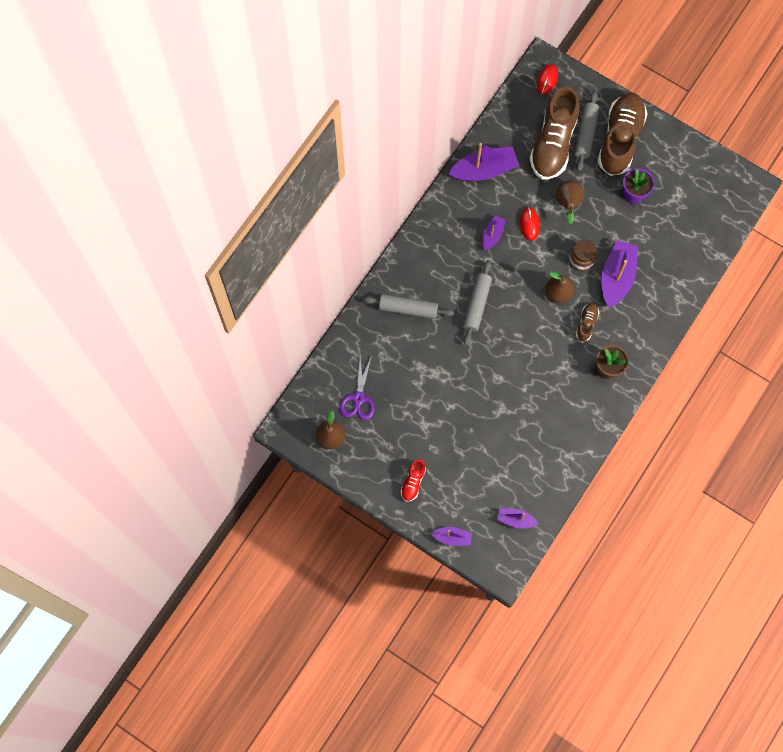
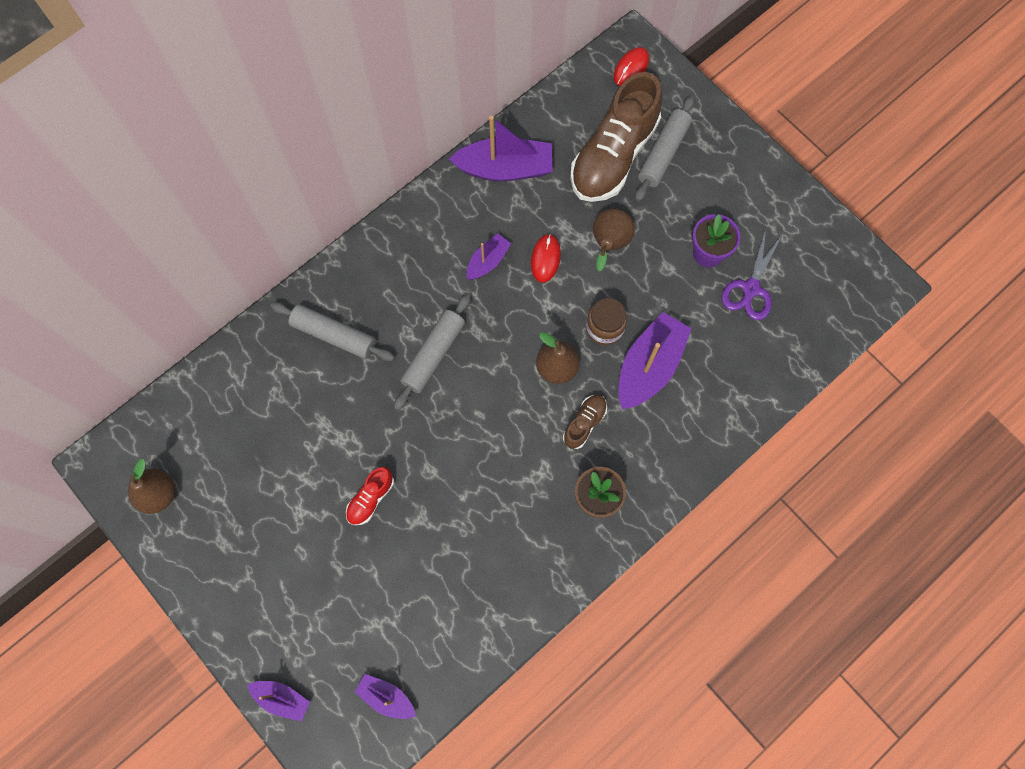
camera: 15 degrees right, 0 degrees up
purple scissors [340,355,375,420] -> purple scissors moved to [722,229,782,320]
red shoe [401,459,426,502] -> red shoe moved to [346,467,394,525]
brown shoe [598,93,647,176] -> none

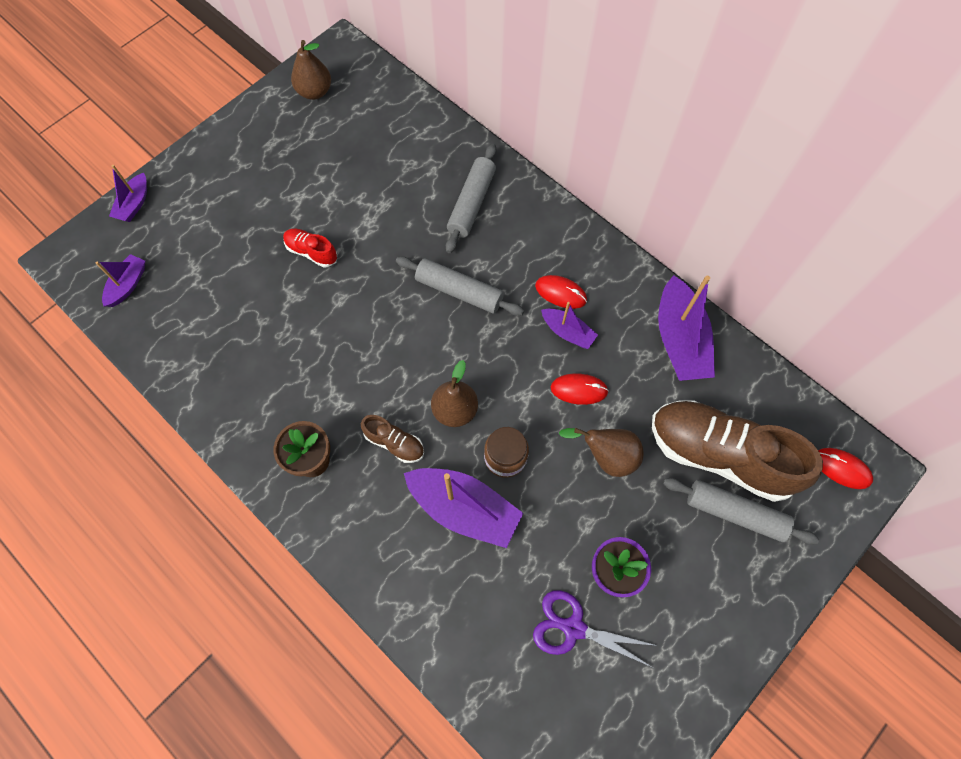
camera: 85 degrees right, 5 degrees down
none -> red mouse [535,275,587,309]

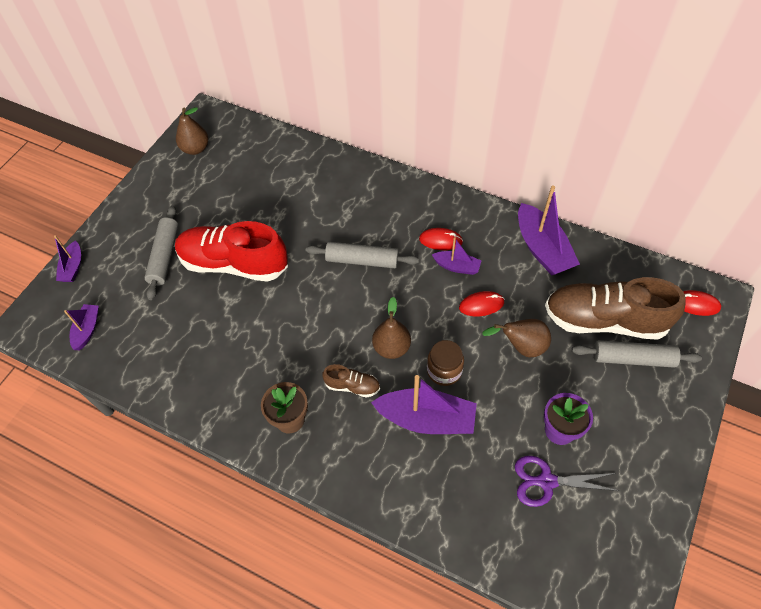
camera: 15 degrees left, 10 degrees down
red shoe [283,229,337,268] -> red shoe [175,221,288,282], size x2.26
grey rolling pin [446,144,497,253] -> grey rolling pin moved to [144,206,179,300]

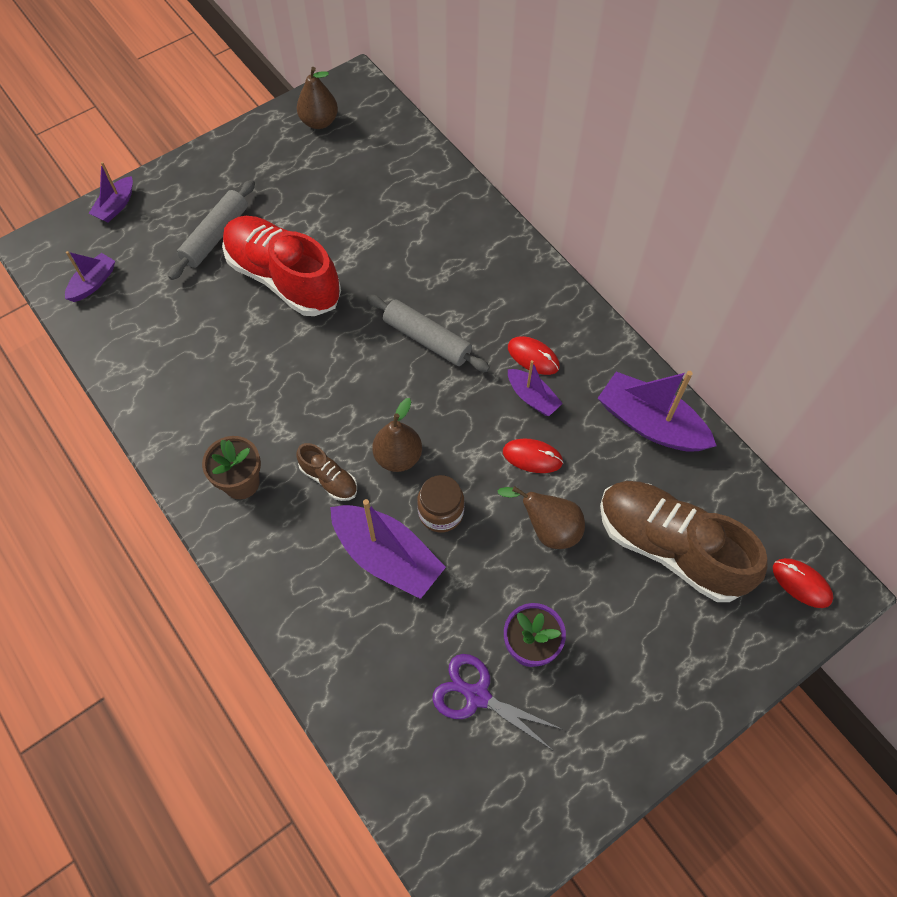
camera: 25 degrees right, 5 degrees up
purple boat [518,186,580,276] -> purple boat turned 120 degrees clockwise [598,371,717,452]
grey rolling pin [572,340,702,368] -> none

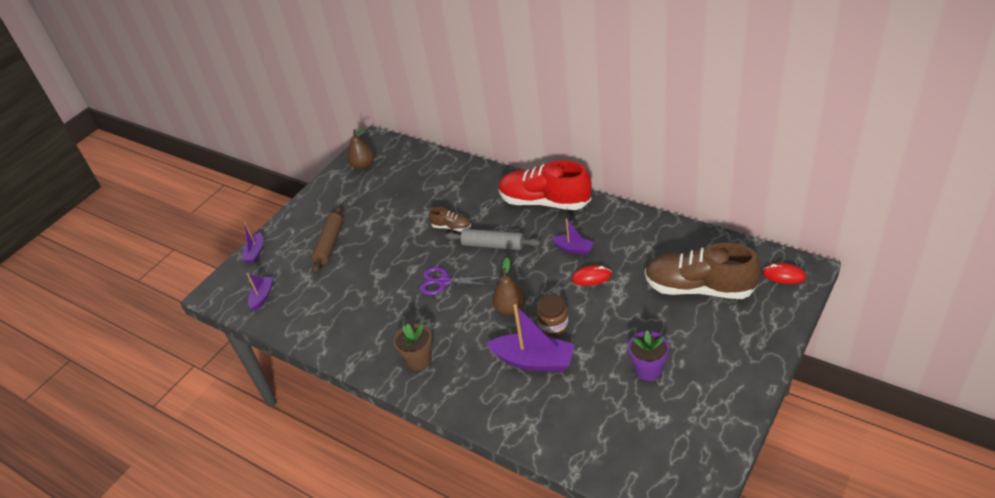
camera: 15 degrees left, 20 degrees down
grey rolling pin [168,180,255,280] -> brown rolling pin [312,206,343,274]
red shoe [222,216,341,316] -> red shoe moved to [499,160,592,210]
brown shoe [296,443,357,501] -> brown shoe moved to [429,207,471,232]
purple scissors [432,654,562,750] -> purple scissors moved to [420,267,495,295]
brown pear [497,486,585,549] -> none
red mouse [508,336,560,375] -> none
purple boat [598,371,717,452] -> none

